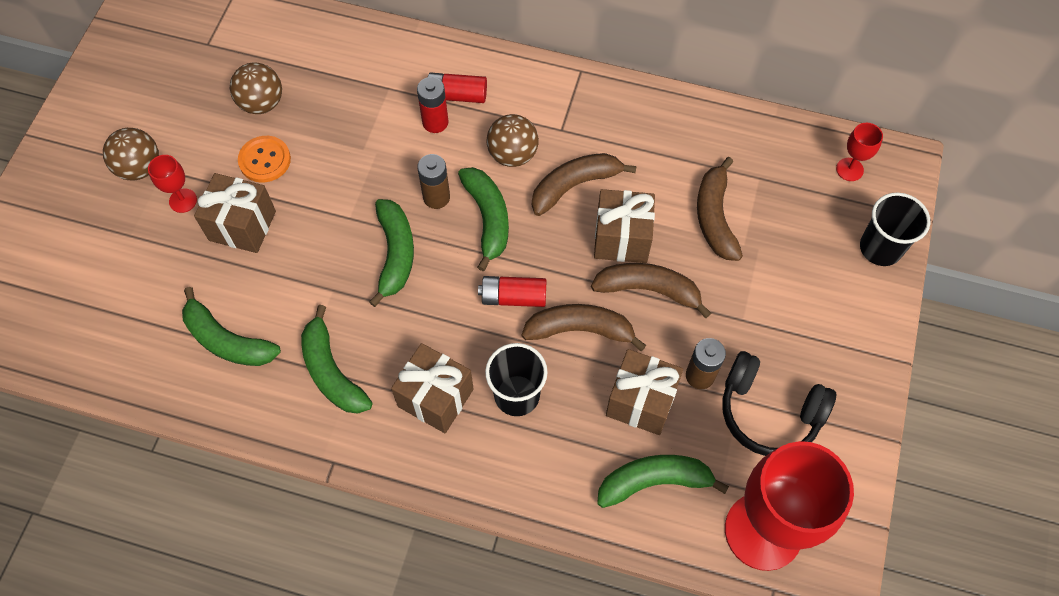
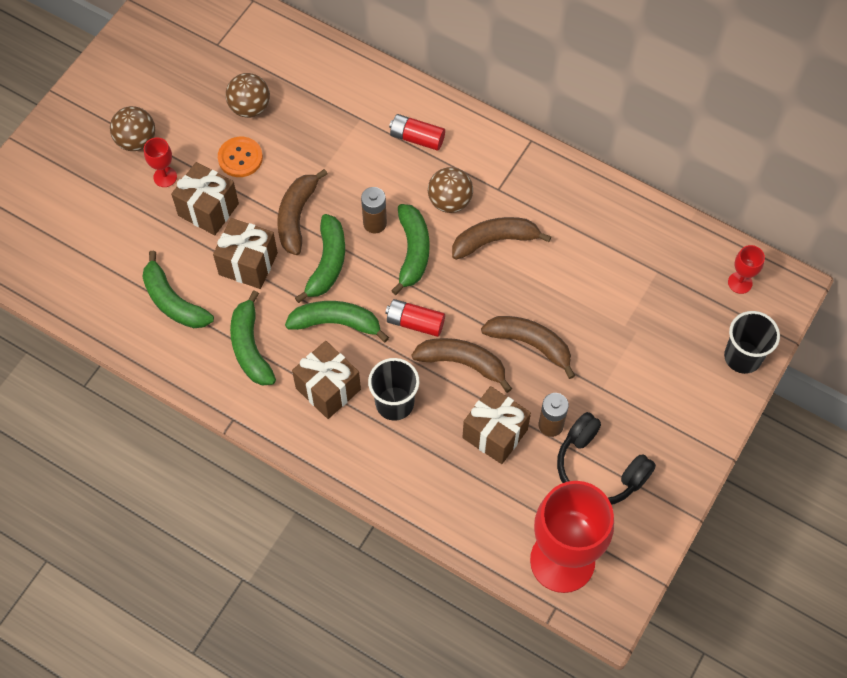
camera: 15 degrees right, 0 degrees up
red battery [417,77,449,133] -> none
brown gift [594,189,655,263] -> brown gift moved to [213,218,278,289]
green banana [597,455,729,508] -> green banana moved to [285,301,389,342]
brown banana [697,157,743,261] -> brown banana moved to [277,169,327,255]

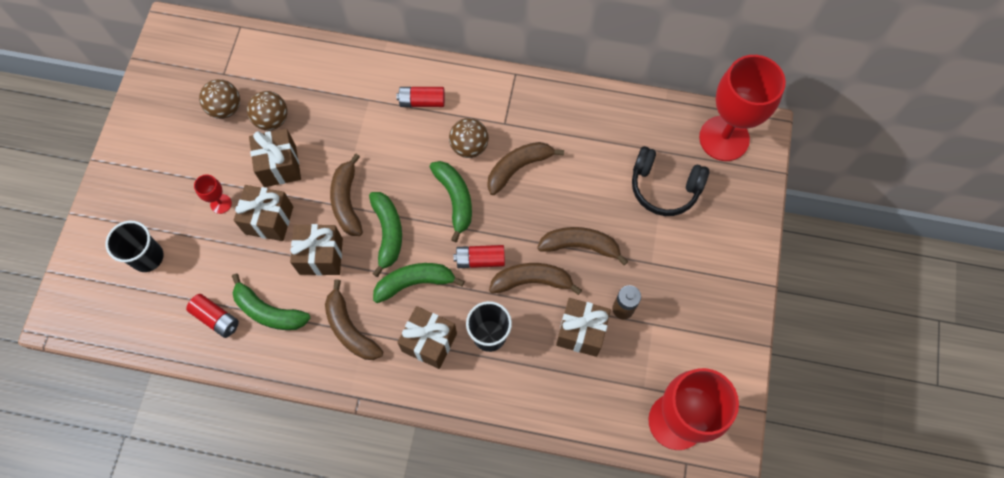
camera: 20 degrees left, 5 degrees up
brown ball [110,106,155,151] -> brown ball moved to [199,79,240,119]
orange button [218,137,263,177] -> brown gift [249,129,301,187]
green banana [230,290,276,386] -> brown banana [325,279,383,360]
brown battery [361,187,387,233] -> none
black headphones [557,412,656,505] -> black headphones moved to [632,146,709,216]
black cup [724,311,780,374] -> black cup moved to [106,221,164,272]
red goblet [728,245,765,294] -> red goblet [699,55,786,161], size x2.44
none -> red battery [186,294,239,338]

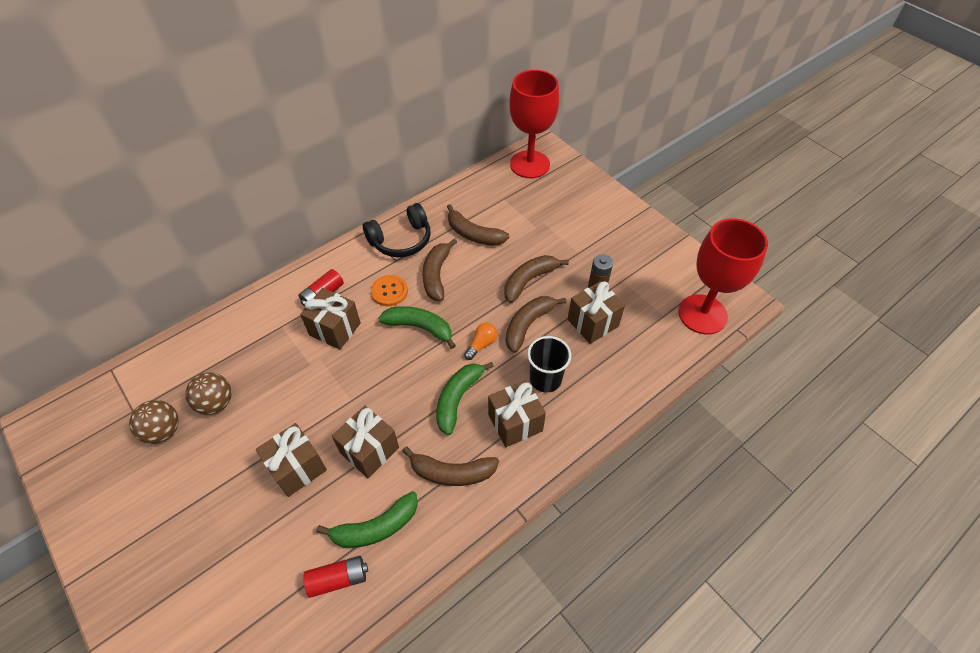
camera: 50 degrees left, 15 degrees down
black cup [106,221,164,272] -> none
red goblet [194,174,232,214] -> none
brown gift [249,129,301,187] -> brown gift moved to [300,288,361,350]
brown banana [330,154,363,236] -> brown banana moved to [447,204,509,246]
green banana [369,192,402,277] -> none
brown ball [449,118,489,158] -> orange button [371,275,408,306]
red battery [453,245,505,268] -> orange light bulb [464,323,497,360]
black headphones [632,146,709,216] -> black headphones moved to [363,203,431,257]

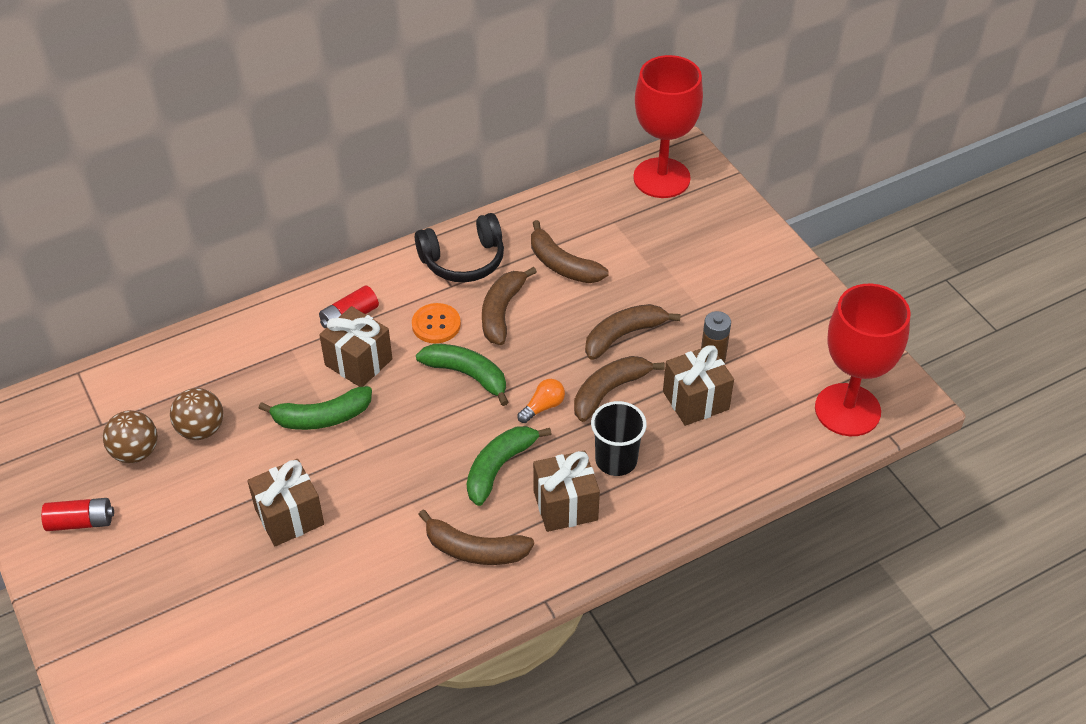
camera: 10 degrees right, 5 degrees down
red battery [304,556,368,598] -> red battery moved to [41,498,114,531]
green banana [316,491,418,548] -> green banana moved to [258,386,372,430]
brown gift [332,406,399,478] -> none

